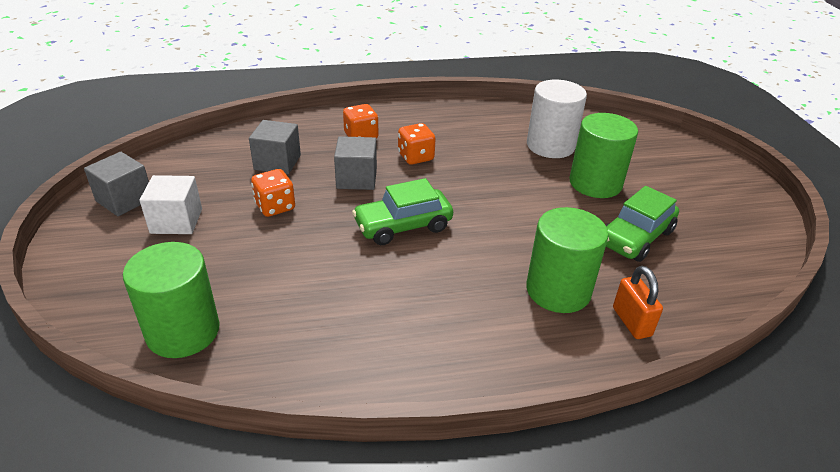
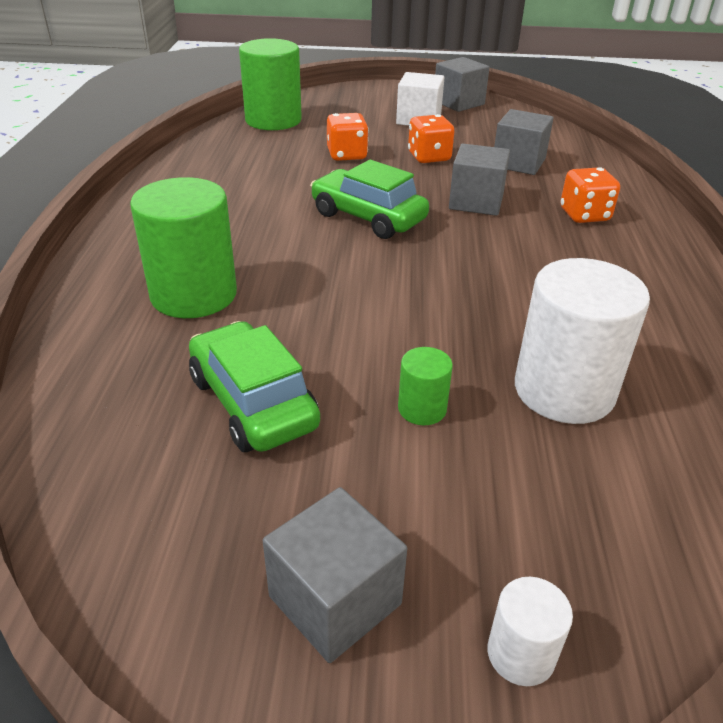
camera: 105 degrees right, 0 degrees up
green car [352,178,453,245] -> green car turned 45 degrees counterclockwise [310,160,429,239]
orange dice [398,123,436,165] -> orange dice moved to [327,113,369,161]
green cylinder [569,113,638,198] -> green cylinder [398,347,453,425], size x0.47
orange padlock [613,266,663,339] -> none
none -> grey cube [263,487,407,663]
none -> white cylinder [487,577,573,686]

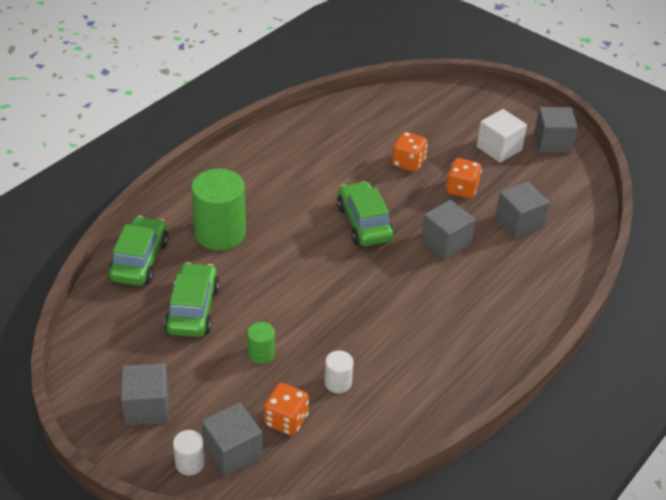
camera: 35 degrees right, 5 degrees up
green cylinder [239,38,302,130] -> none
white cylinder [515,258,650,424] -> white cylinder [325,351,354,393], size x0.47
orange dice [560,167,620,223] -> orange dice moved to [264,383,309,435]
none -> green car [108,216,169,286]
none -> grey cube [201,402,263,477]

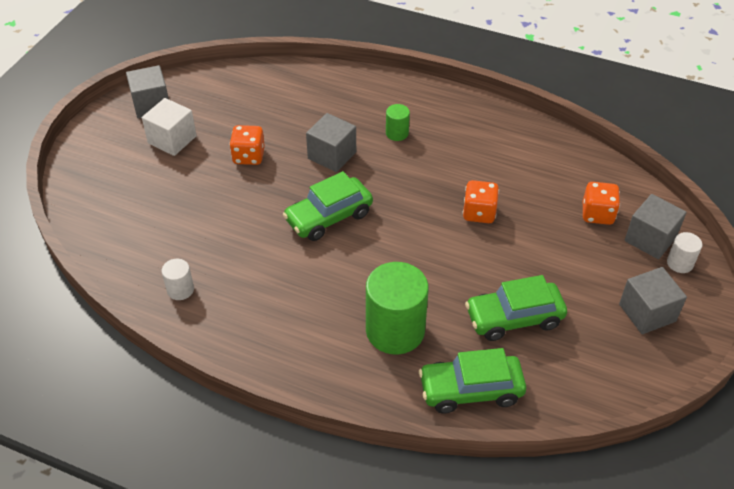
camera: 105 degrees left, 5 degrees up
green cylinder [247,322,275,364] -> green cylinder moved to [386,104,410,141]
white cylinder [325,351,354,393] -> white cylinder moved to [162,259,194,300]
orange dice [392,132,428,172] -> orange dice moved to [463,180,499,223]
grey cube [495,181,549,239] -> none

